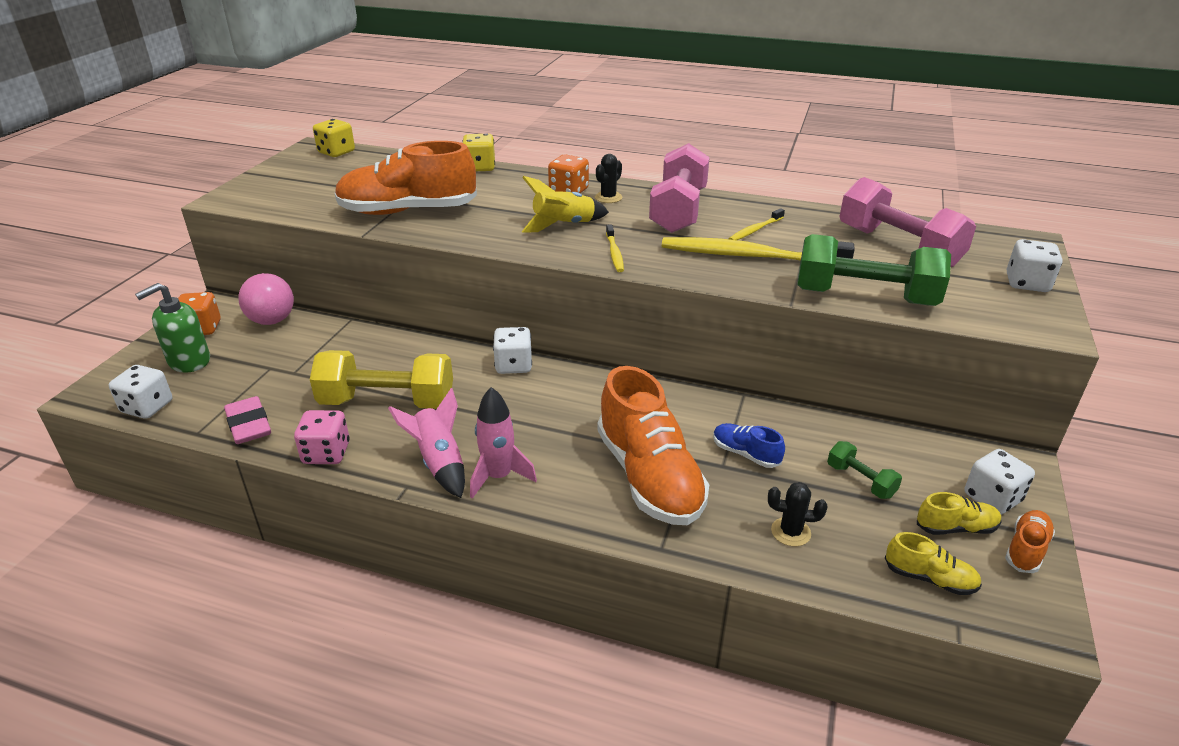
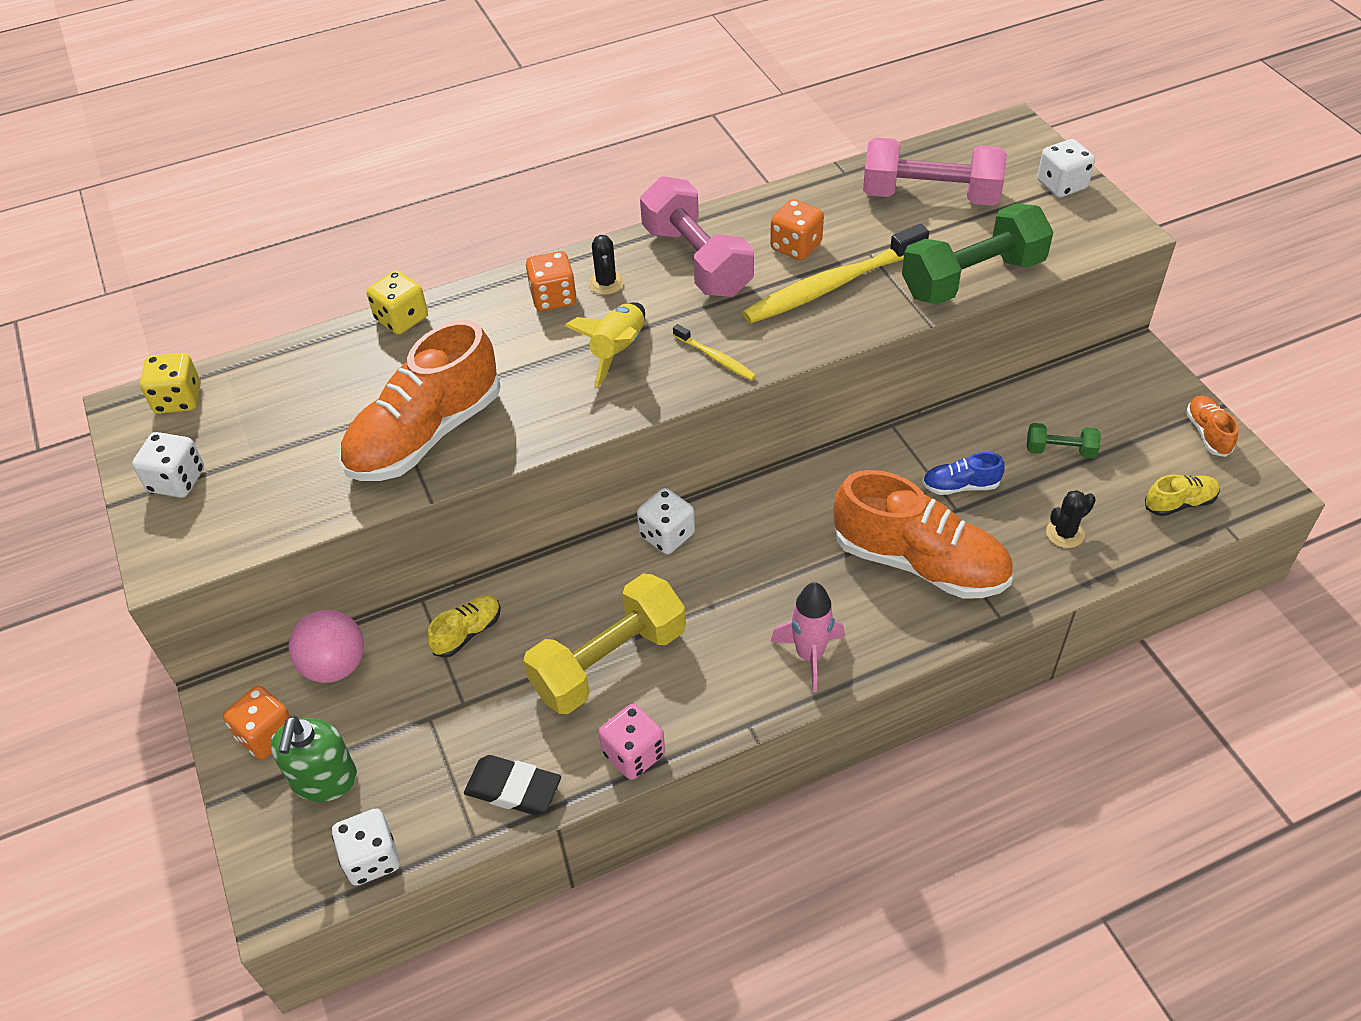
camera: 40 degrees left, 15 degrees up
pink eraser [224,396,271,444] -> black eraser [464,755,561,815]
pink rocket [388,388,465,498] -> none
yellow toothbrush [729,208,785,240] -> orange dice [770,199,824,260]
yellow shoe [917,492,1001,535] -> yellow shoe moved to [427,596,501,658]
white dice [965,449,1035,515] -> white dice moved to [132,432,204,498]

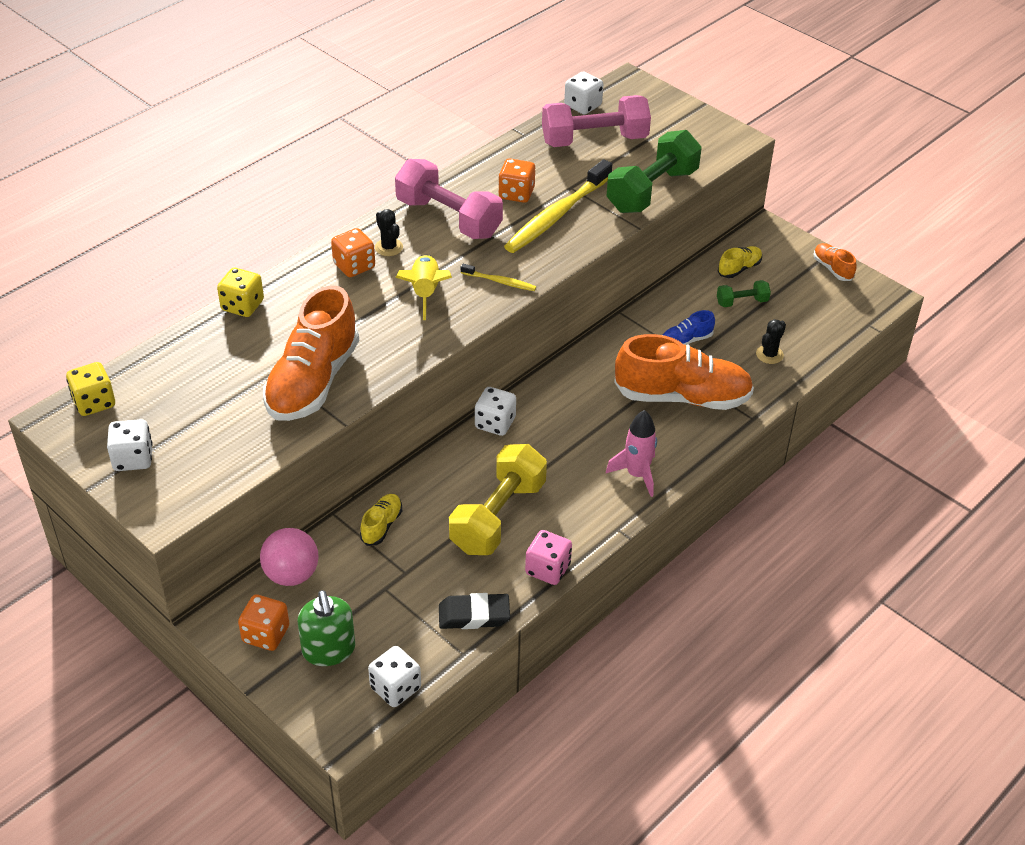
camera: 25 degrees left, 5 degrees down
white dice [1037,139,1095,197] -> white dice moved to [564,71,603,115]
yellow shoe [1145,475,1220,516] -> yellow shoe moved to [718,246,762,278]

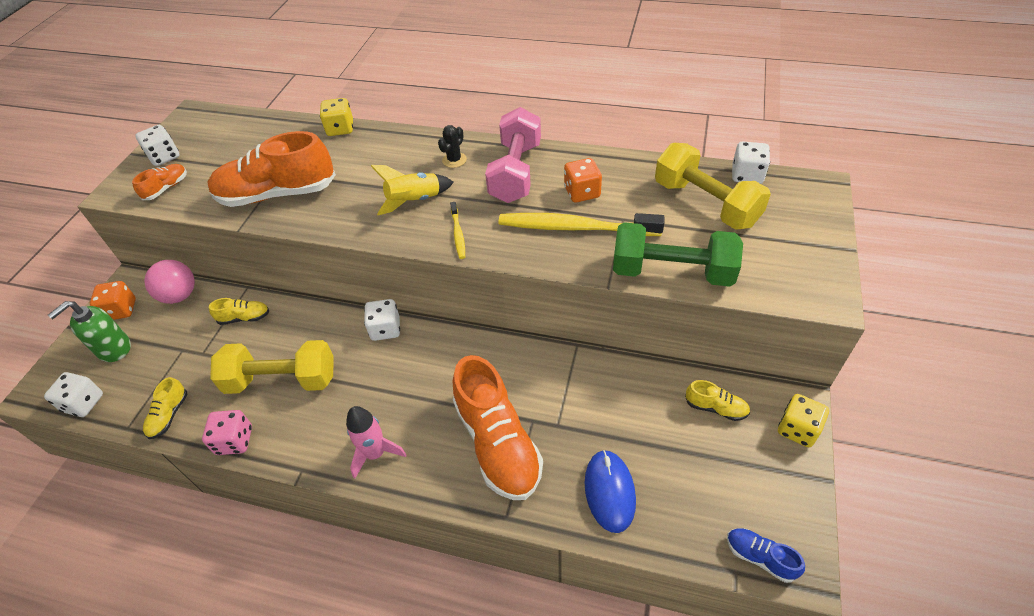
camera: 65 degrees right, 5 degrees up
yellow dice [66,362,115,416] -> yellow dice moved to [778,394,829,447]
orange dice [331,228,375,277] -> none
black eraser [439,593,510,629] -> yellow shoe [143,377,188,439]
pink dumbbell [542,95,651,147] -> yellow dumbbell [655,143,771,230]
blue shoe [663,310,715,345] -> blue shoe moved to [727,528,805,583]
green dumbbell [717,280,771,307] -> none
black cactus [756,319,786,364] -> blue mouse [585,450,636,533]
orange shoe [814,243,857,281] -> orange shoe moved to [132,164,187,200]

